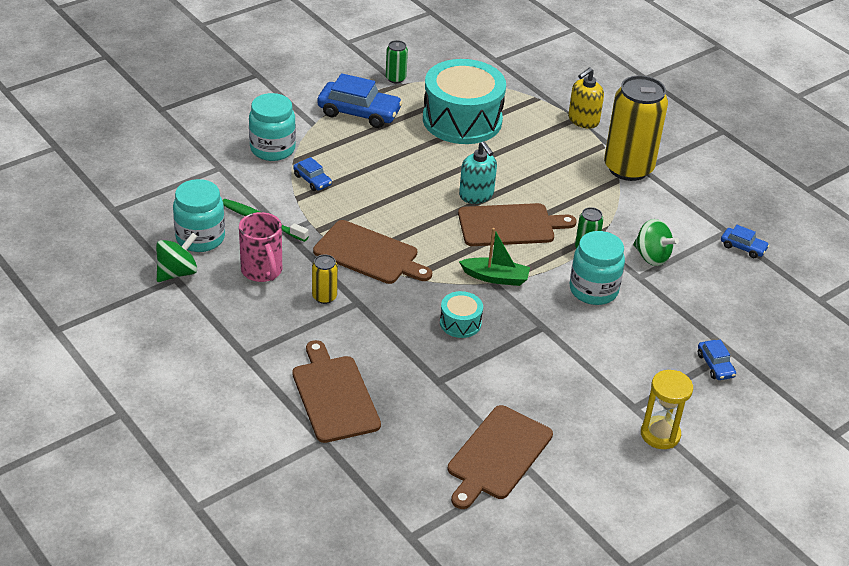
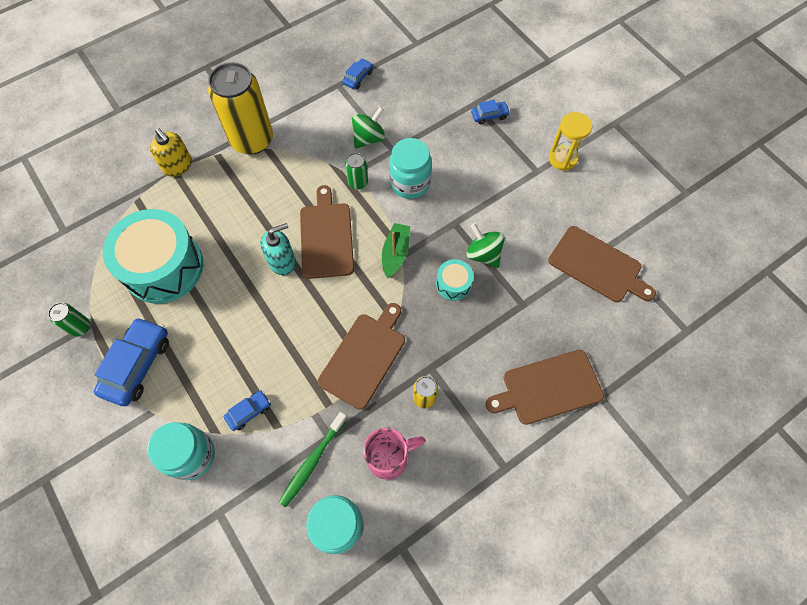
camera: 85 degrees left, 25 degrees up
green spinning top [156,233,198,282] -> green spinning top moved to [466,223,505,268]

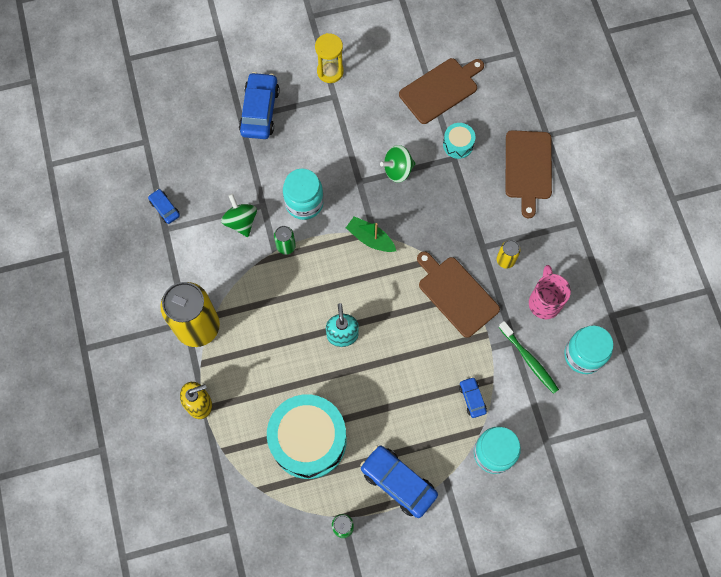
camera: 70 degrees left, 5 degrees up
brown cutting board [300,185,354,279] -> none
turquoise drum [436,259,473,301] -> turquoise drum moved to [443,123,475,159]
blue car [471,100,510,124] -> blue car [239,72,280,139], size x1.94

